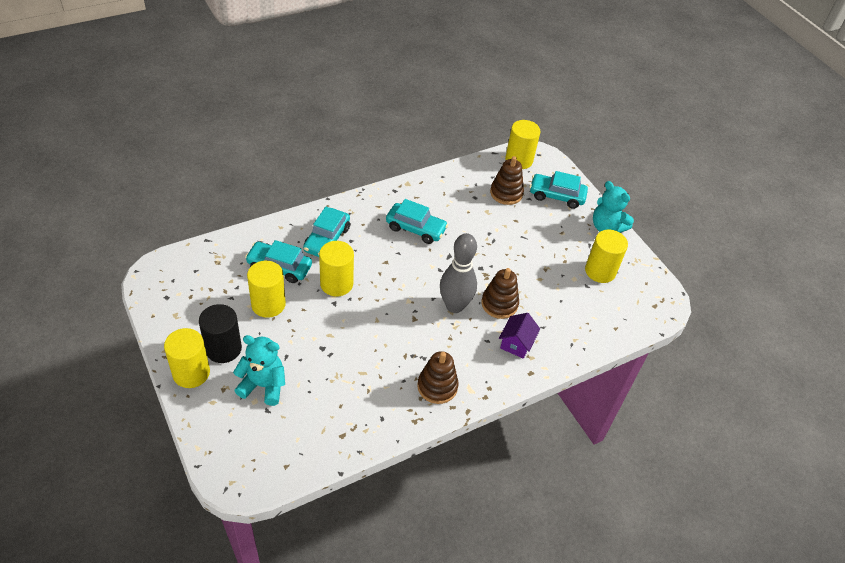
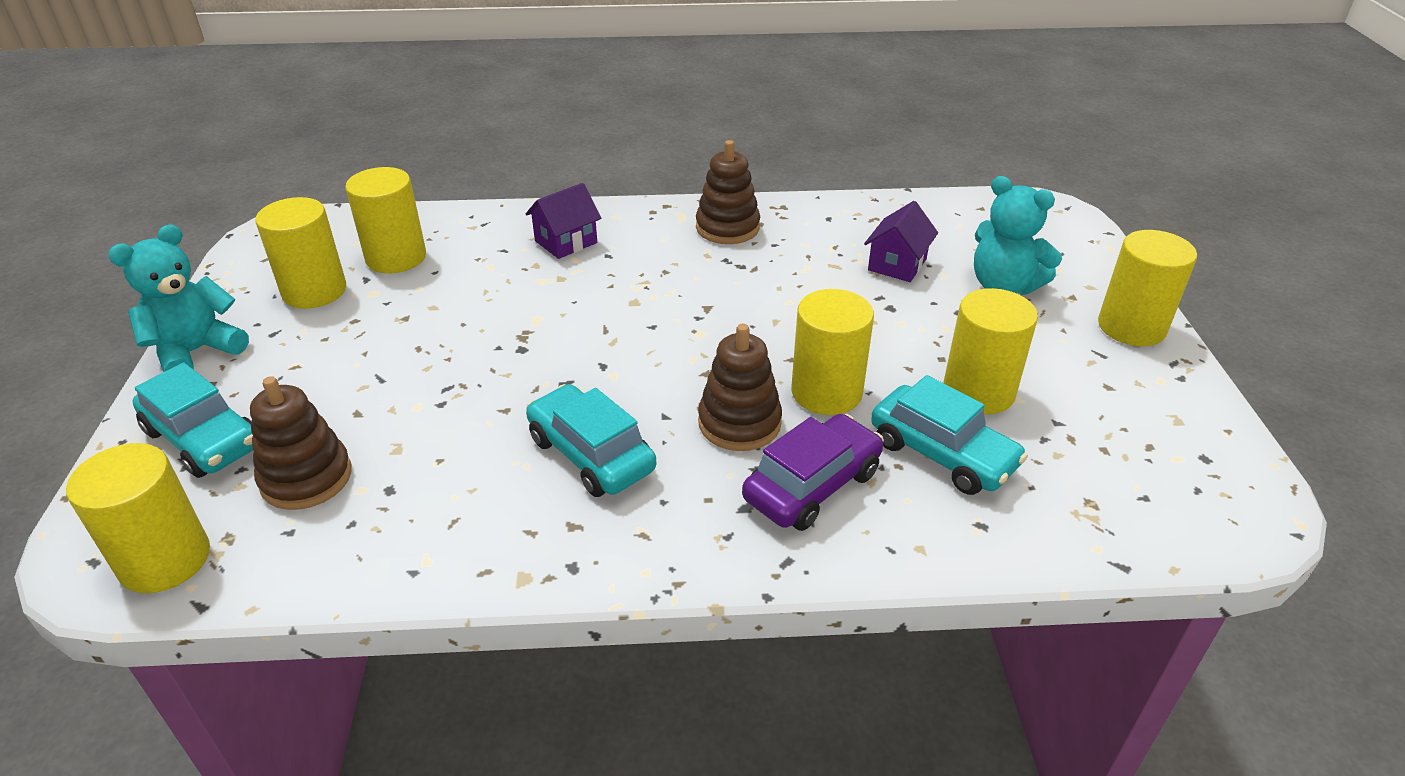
camera: 150 degrees left, 10 degrees down
black cylinder [199,304,242,363] -> none
turquoise car [303,207,350,257] -> purple car [742,414,884,531]
grey bowling pin [440,233,477,313] -> none
brown stacking toy [481,268,519,319] -> brown stacking toy moved to [698,324,782,451]
turquoise teddy bear [593,181,634,233] -> turquoise teddy bear turned 120 degrees counterclockwise [108,224,249,372]
none -> yellow cylinder [345,167,426,273]
none -> purple house [864,201,938,282]

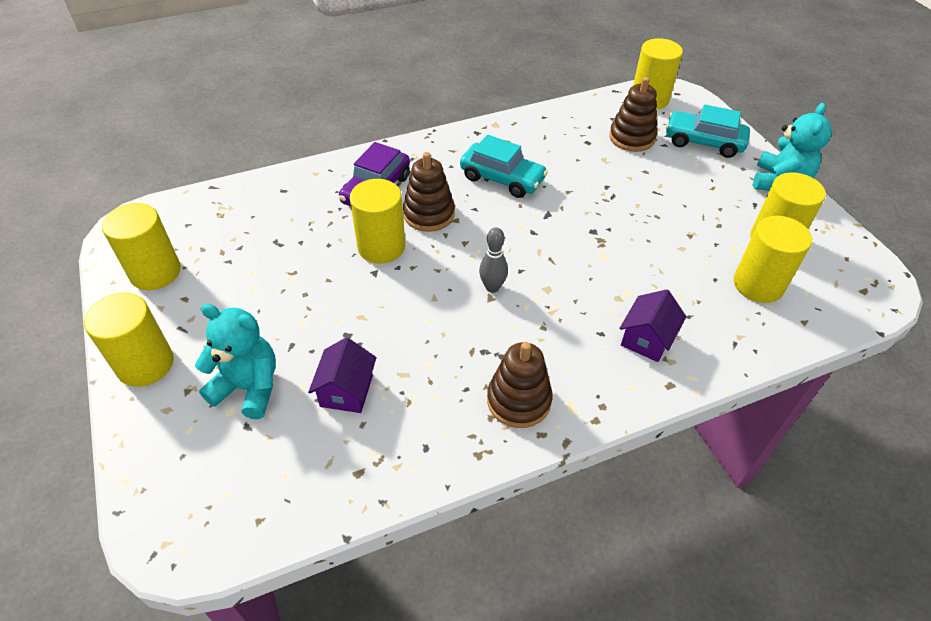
camera: 160 degrees right, 10 degrees up
turquoise car [871,375,1028,495] -> none
yellow cylinder [943,288,1038,414] -> yellow cylinder moved to [102,203,181,290]
none -> grey bowling pin [479,227,508,293]

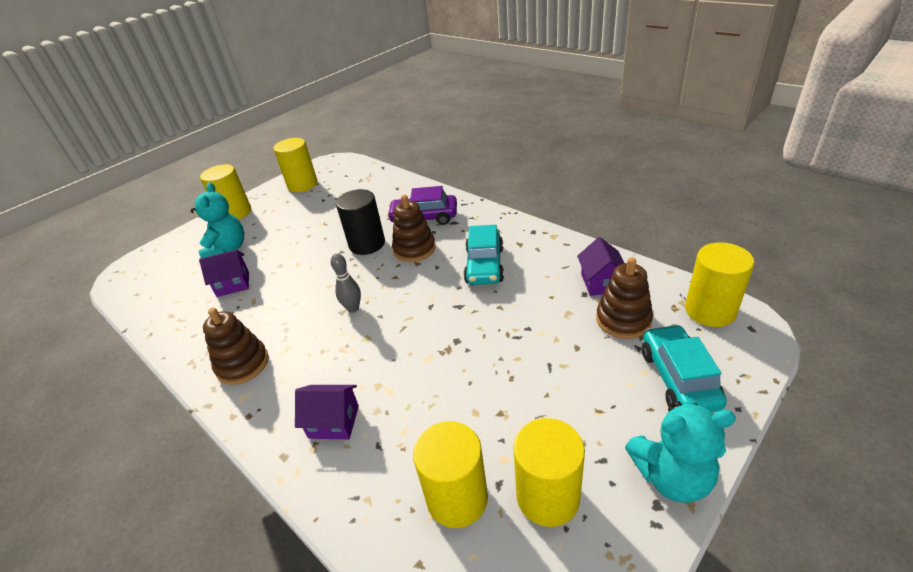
camera: 70 degrees right, 10 degrees down
yellow cylinder [350,179,405,263] -> black cylinder [336,189,385,255]
none -> purple house [577,237,624,296]

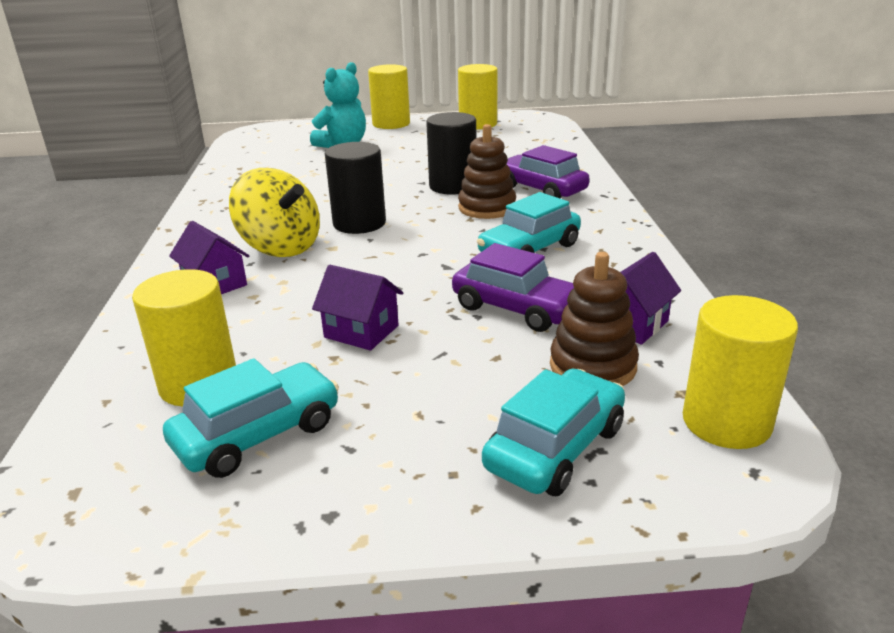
camera: 40 degrees right, 10 degrees down
purple house [199,250,249,297] -> purple house moved to [312,265,403,350]
brown stacking toy [203,308,269,385] -> none
grey bowling pin [331,254,361,313] -> black cylinder [325,142,386,234]
yellow cylinder [513,418,585,527] -> turquoise car [163,358,339,478]
turquoise teddy bear [625,401,736,503] -> none
none -> yellow spinning top [229,168,320,257]
none -> purple car [452,243,574,332]

